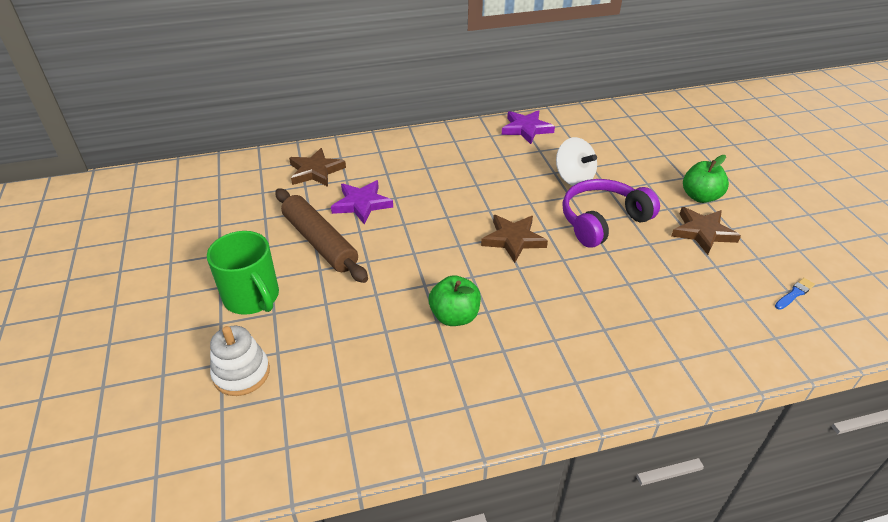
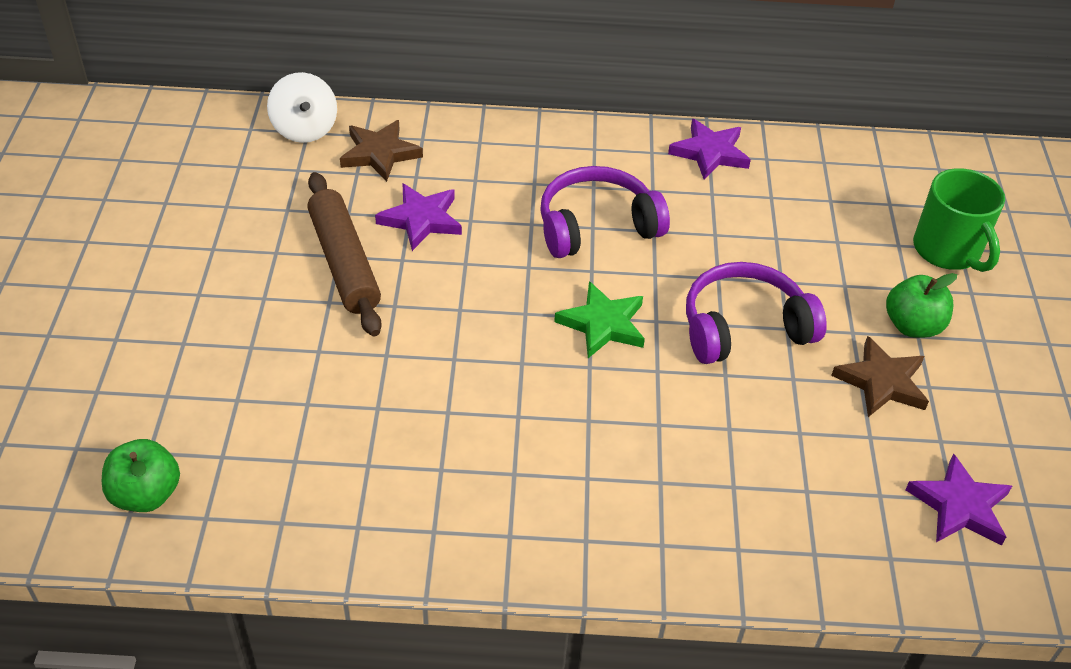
camera: 15 degrees right, 5 degrees up
green mug [207,231,279,315] -> green mug moved to [913,168,1005,272]
white stacking toy [210,326,270,396] -> none
green apple [429,275,481,326] -> green apple moved to [102,439,180,512]
brown star [481,215,548,263] -> green star [554,281,645,358]
white spinning top [556,137,597,186] -> white spinning top moved to [267,72,337,143]
blue brush [775,278,815,310] -> purple star [905,453,1012,545]
none -> purple headphones [540,166,670,258]

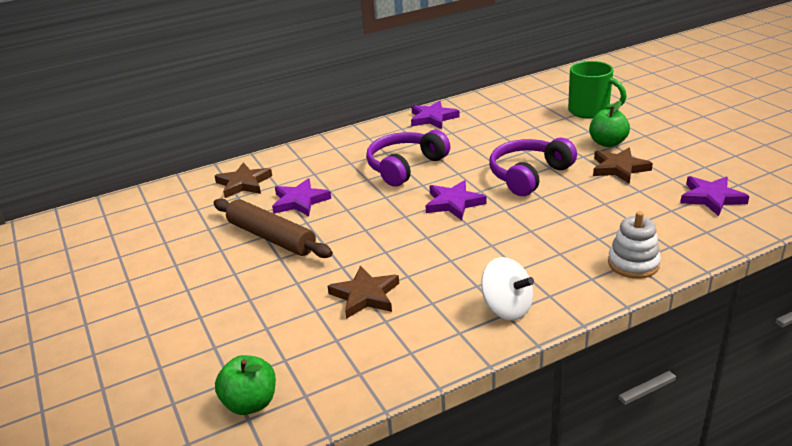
camera: 25 degrees left, 15 degrees down
white spinning top [267,72,337,143] -> white spinning top moved to [481,257,534,320]
green star [554,281,645,358] -> purple star [426,180,486,220]
none -> brown star [327,266,399,319]
none -> white stacking toy [608,211,661,279]

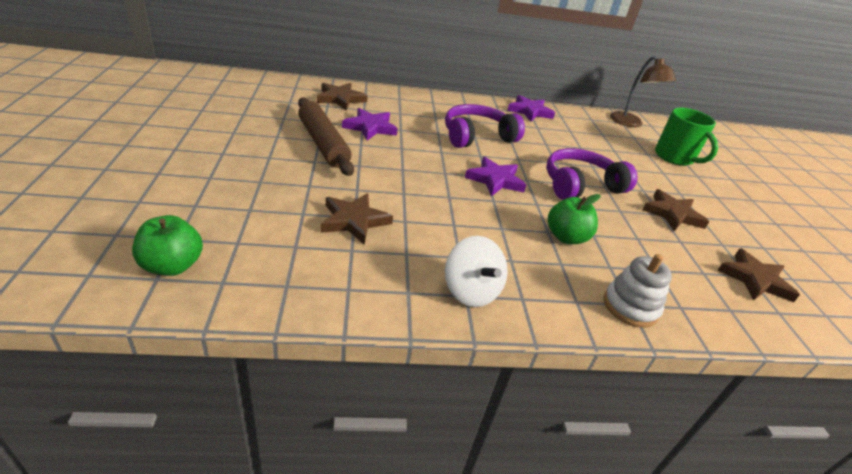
camera: 15 degrees right, 5 degrees up
green apple [589,101,630,147] -> green apple moved to [548,194,600,244]
purple star [680,176,749,216] -> brown star [718,248,800,302]
none -> brown lamp [610,56,676,127]

